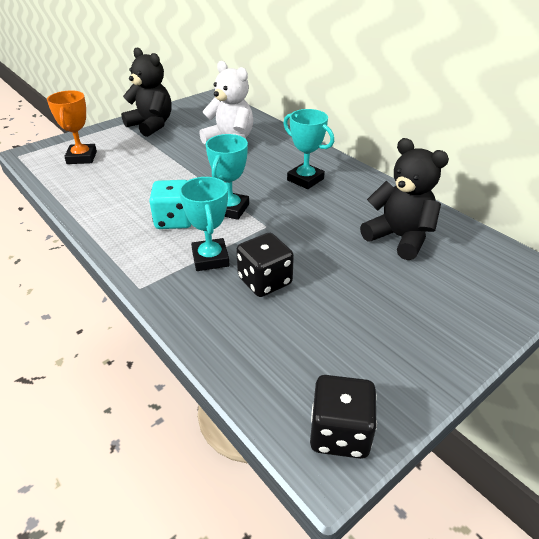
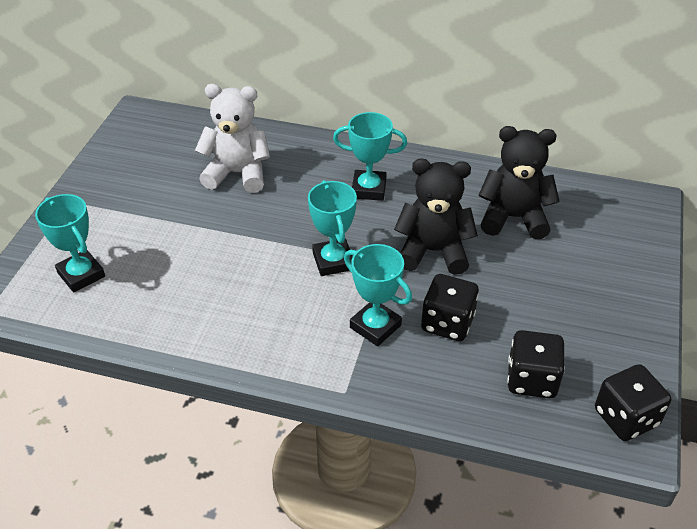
camera: 35 degrees left, 5 degrees up
orange trophy [47,90,97,164] -> turquoise trophy [35,194,105,293]
black teddy bear [121,47,172,137] -> black teddy bear moved to [394,159,478,275]
turquoise dice [149,180,191,229] -> none
none -> black dice [507,330,565,398]

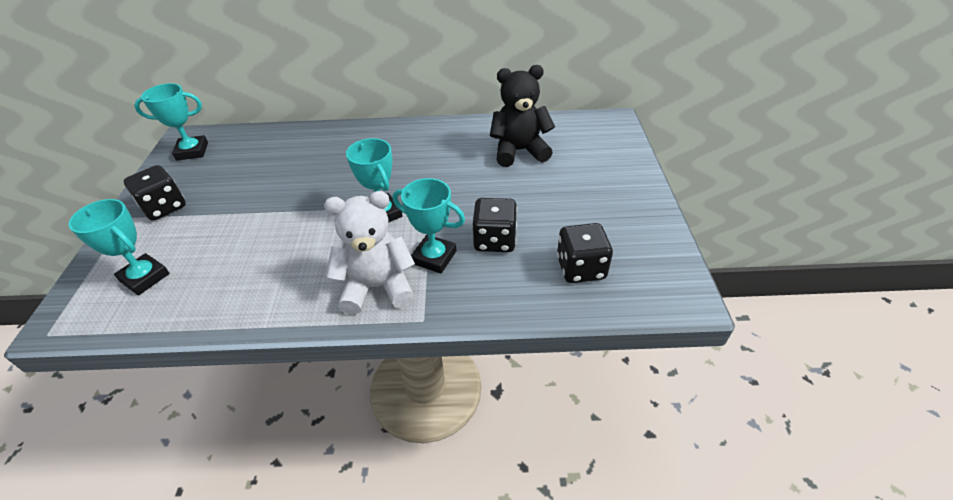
camera: 15 degrees left, 0 degrees up
white teddy bear [195,84,270,193] -> white teddy bear moved to [324,191,415,315]
turquoise trophy [333,112,407,201] -> turquoise trophy moved to [134,83,208,161]
black teddy bear [394,159,478,275] -> none
black dice [595,364,671,441] -> black dice moved to [124,165,186,221]

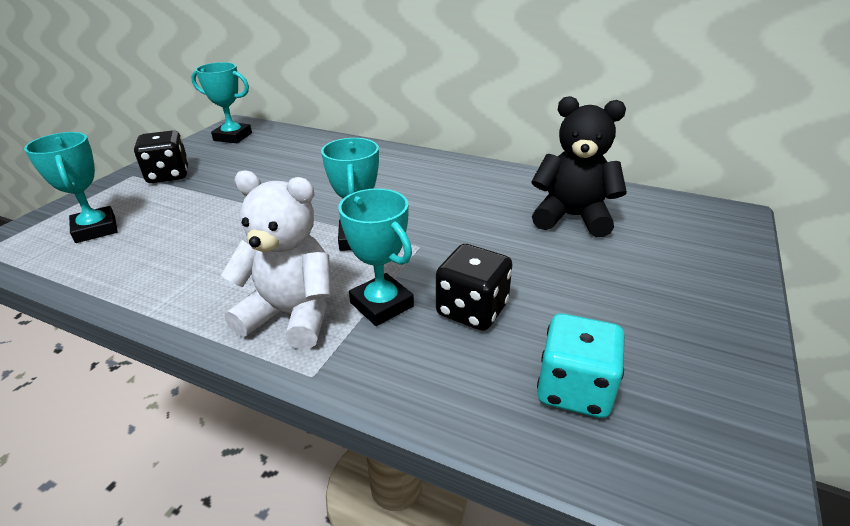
camera: 25 degrees right, 10 degrees down
black dice [557,223,613,283] -> turquoise dice [537,313,625,418]

